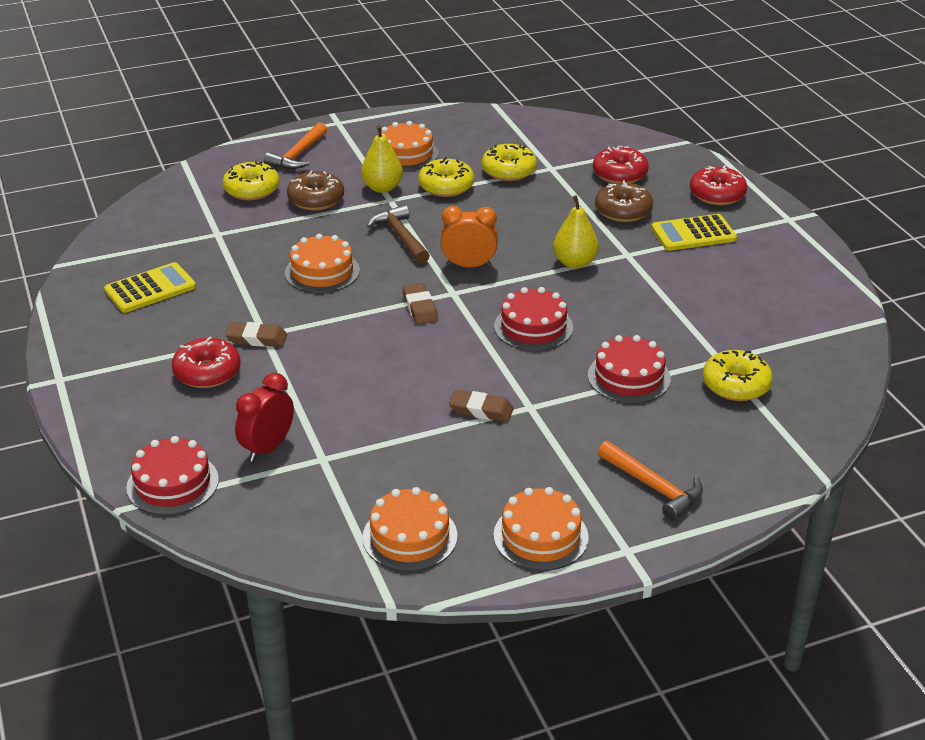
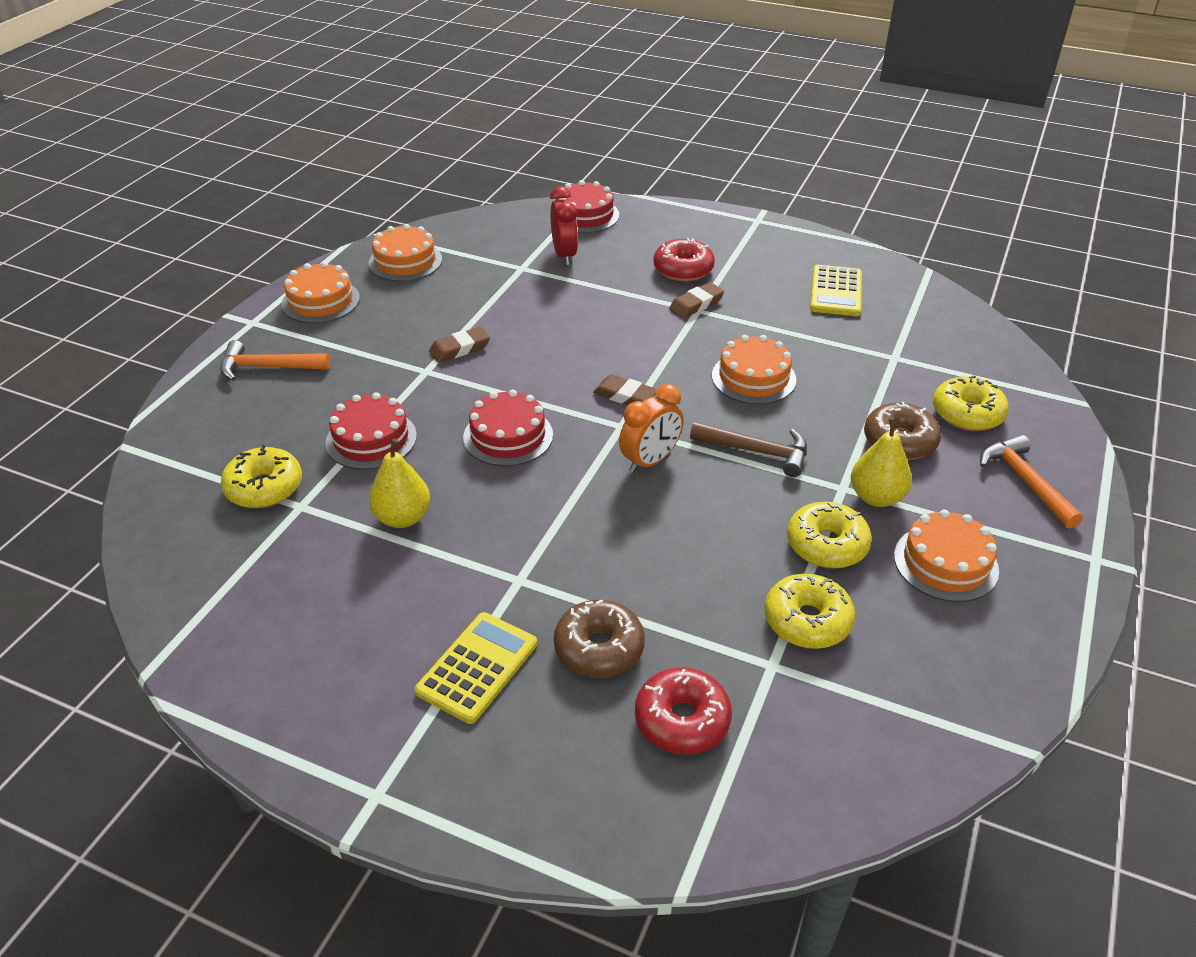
camera: 135 degrees right, 5 degrees up
yellow pear [553,195,599,269] -> yellow pear moved to [369,438,430,528]
red donut [690,165,747,205] -> none

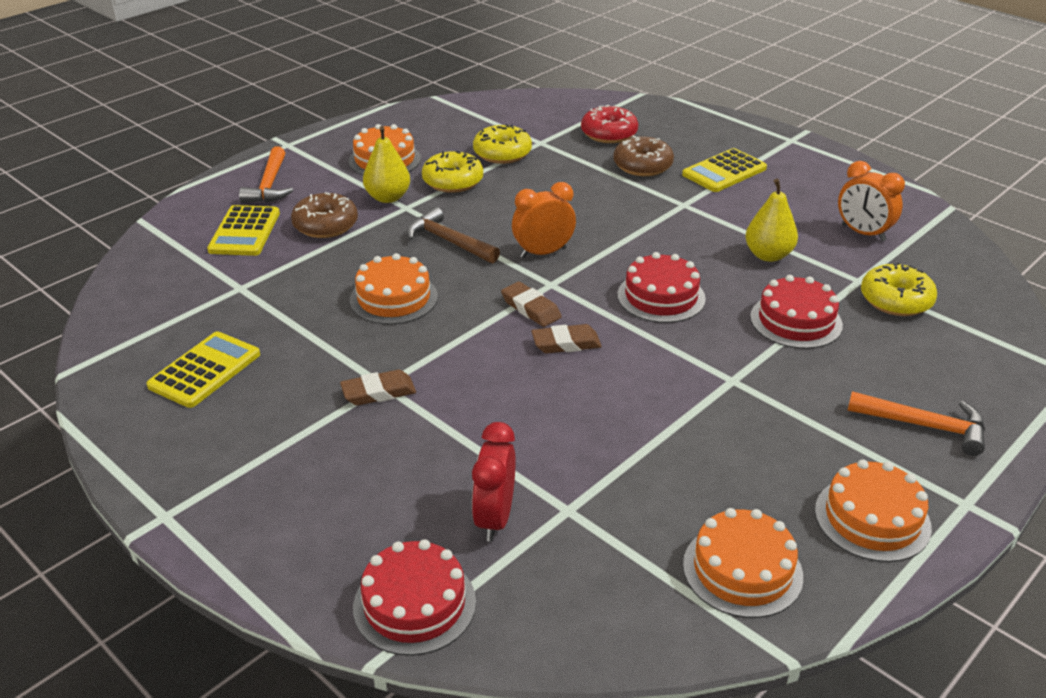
camera: 160 degrees left, 5 degrees down
brown eraser [429,326,490,363] -> brown eraser moved to [531,324,602,353]
red donut [654,238,715,281] -> none
yellow donut [933,375,1009,431] -> yellow calculator [207,205,280,256]
none -> orange clock [838,161,905,241]

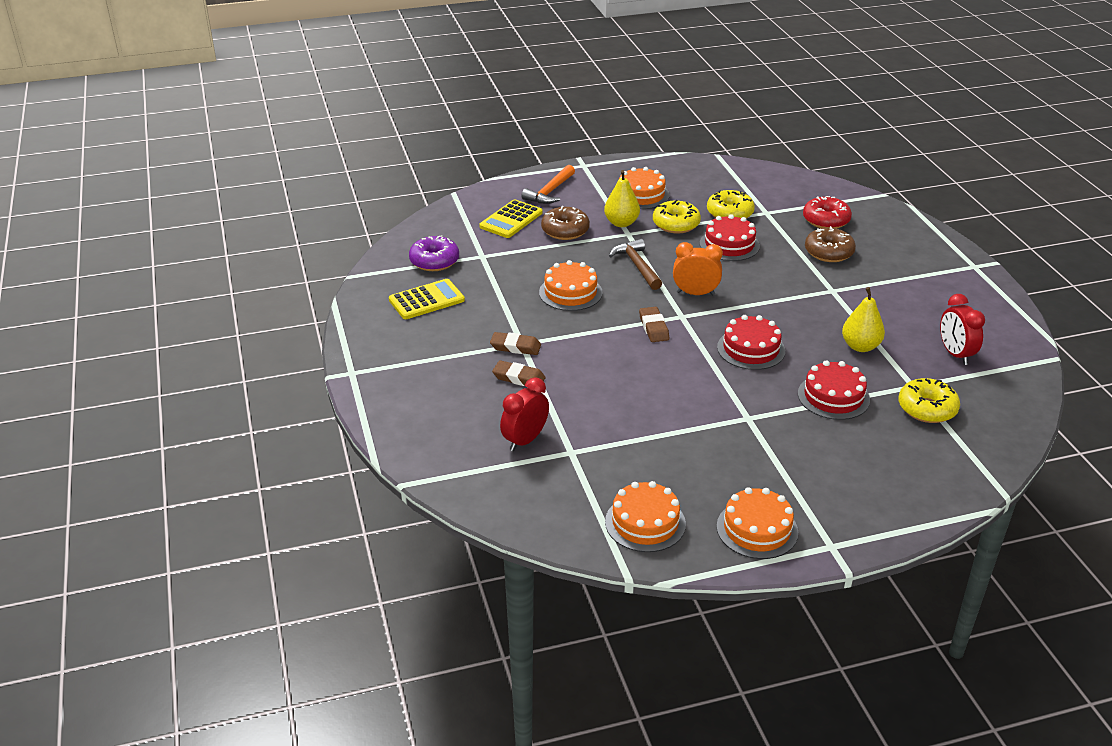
camera: 30 degrees right, 0 degrees up
red cake [353,539,476,656] -> red cake moved to [700,214,760,261]
brown eraser [531,324,602,353] -> brown eraser moved to [492,360,546,386]
yellow calculator [682,148,767,192] -> none
orange clock [838,161,905,241] -> red clock [940,294,985,365]
orange hammer [847,391,985,456] -> none
none -> purple donut [409,235,459,271]

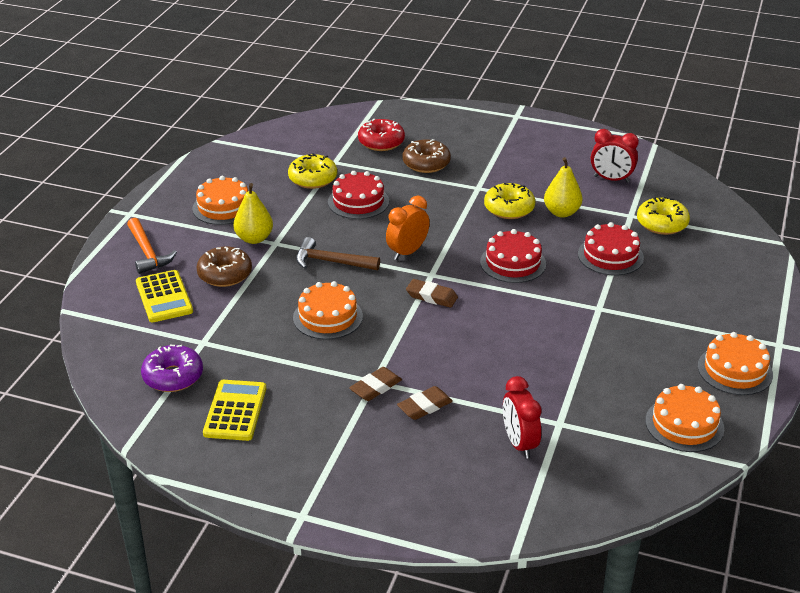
camera: 55 degrees left, 0 degrees up
yellow donut [653,199,701,234] -> yellow donut moved to [484,183,535,219]

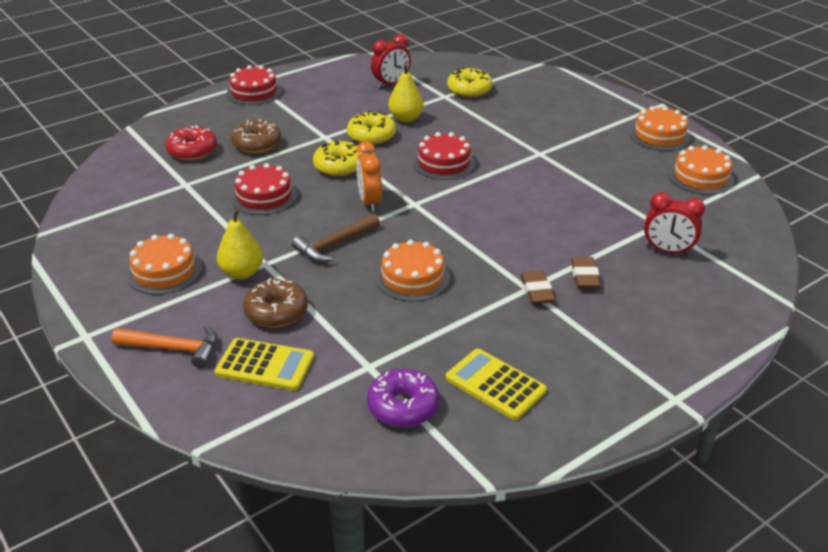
camera: 55 degrees left, 0 degrees up
yellow donut [288,153,337,189] -> yellow donut moved to [313,140,364,177]
brown eraser [406,279,458,308] -> none
red cake [578,222,644,275] -> red cake moved to [226,65,282,105]

